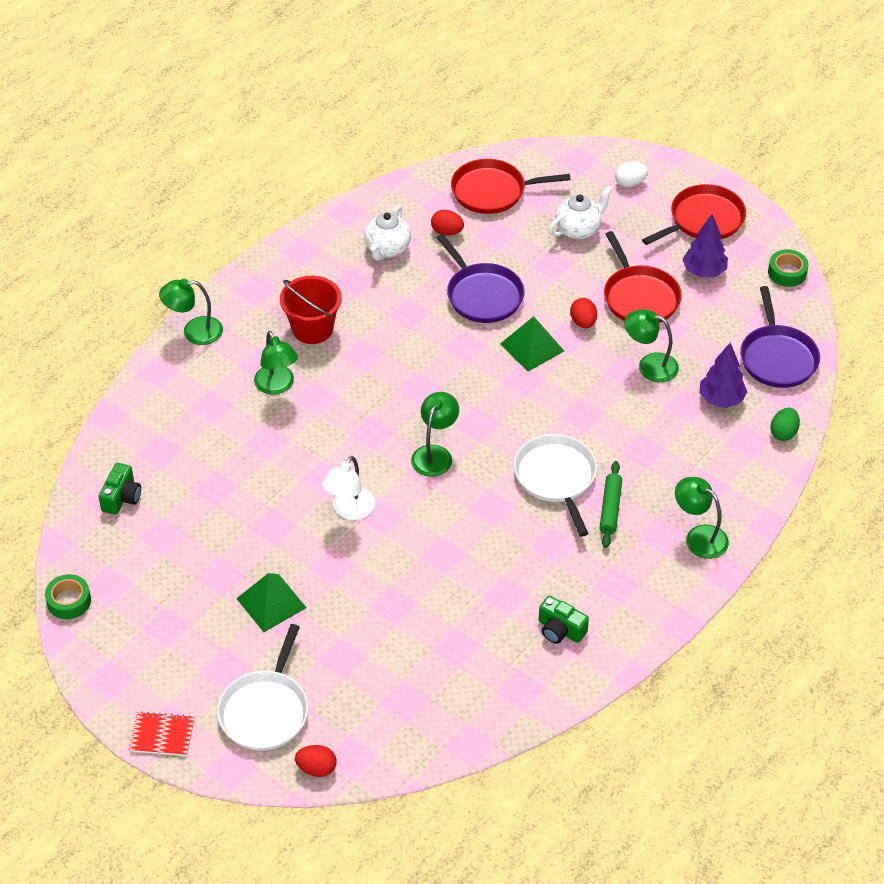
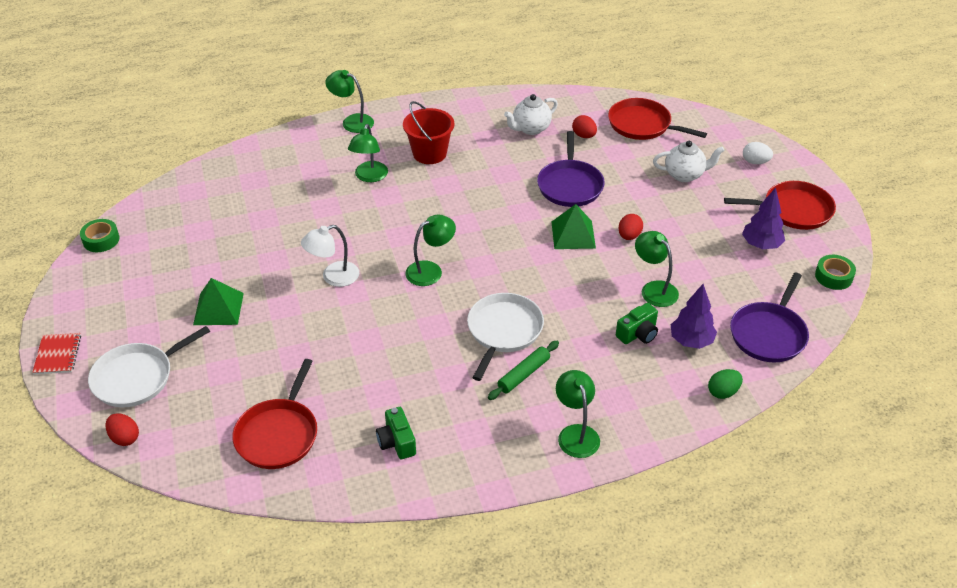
camera: 35 degrees right, 5 degrees down
green camera [98,463,141,515] -> green camera moved to [616,303,658,344]
red notebook [129,711,194,756] -> red notebook turned 45 degrees clockwise [32,333,81,374]
red pan [604,231,682,323] -> red pan moved to [232,359,317,469]

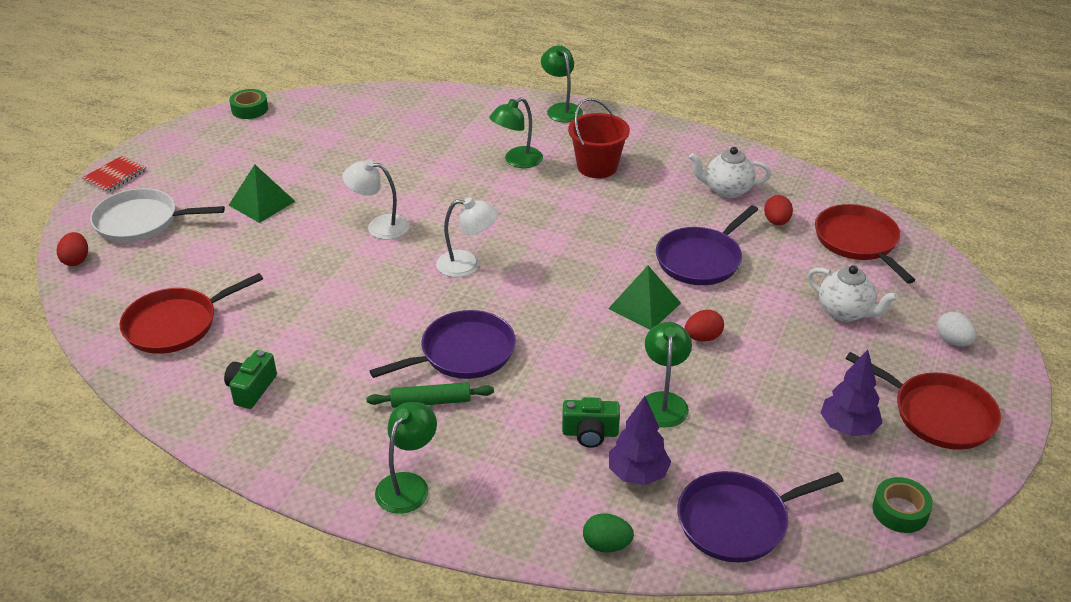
camera: 40 degrees right, 5 degrees down
green lamp [405,215,456,286] -> white lamp [436,198,498,277]
white pan [467,293,544,381] -> purple pan [370,310,516,379]

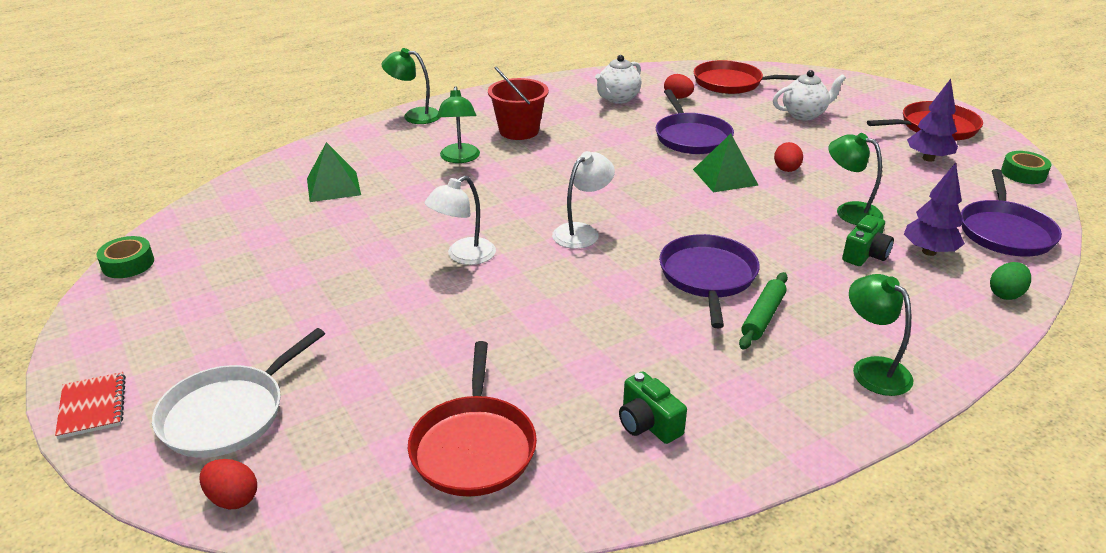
camera: 55 degrees left, 5 degrees down
green pyramid [229,164,295,223] -> green pyramid moved to [307,142,361,202]
white egg [937,312,977,346] -> none

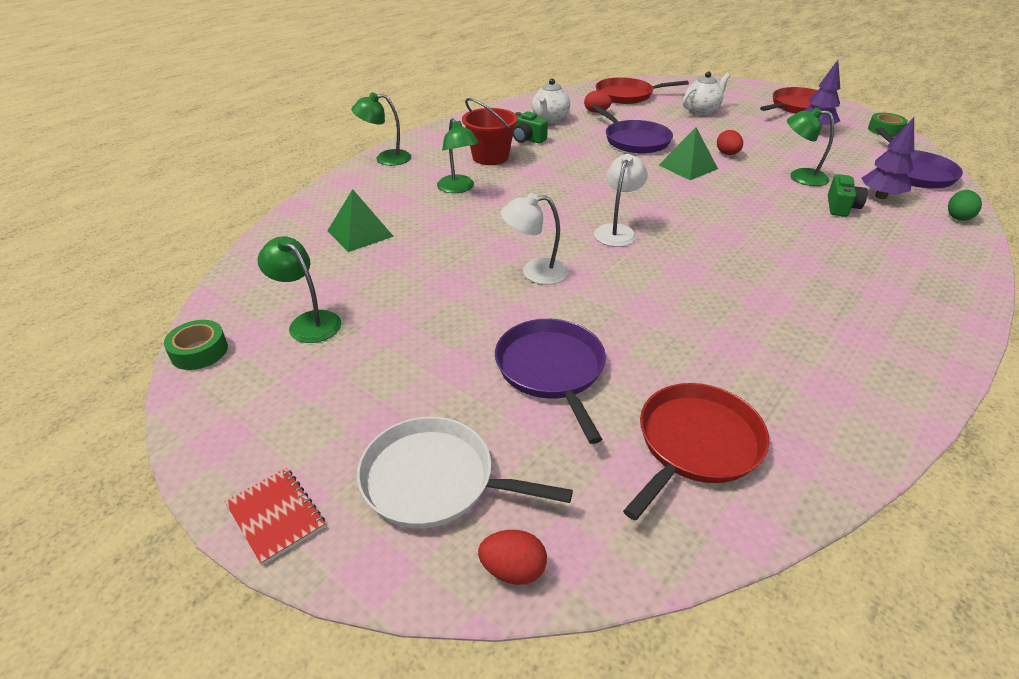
camera: 20 degrees left, 5 degrees up
white pan [152,328,325,458] -> white pan turned 90 degrees clockwise [357,417,573,528]
red pan [408,341,537,497] -> red pan turned 120 degrees counterclockwise [623,383,770,521]
white lamp [425,176,496,265] -> white lamp turned 60 degrees clockwise [501,193,569,285]
green camera [619,371,687,444] -> green camera moved to [513,111,548,144]
purple pan [659,234,760,328] -> purple pan moved to [495,319,606,444]
green rolling pin [739,272,788,350] -> none
green lamp [849,274,913,396] -> green lamp moved to [258,236,341,343]

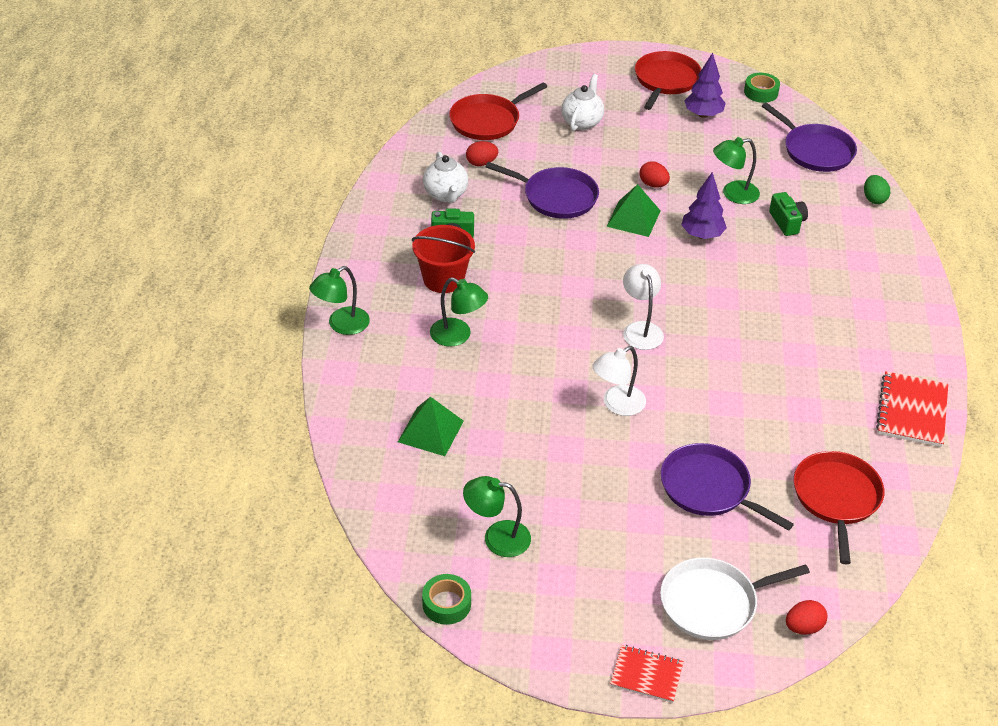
camera: 35 degrees left, 5 degrees up
purple tree [861,117,914,199] -> purple tree moved to [681,172,727,239]
none -> red notebook [876,371,948,447]

